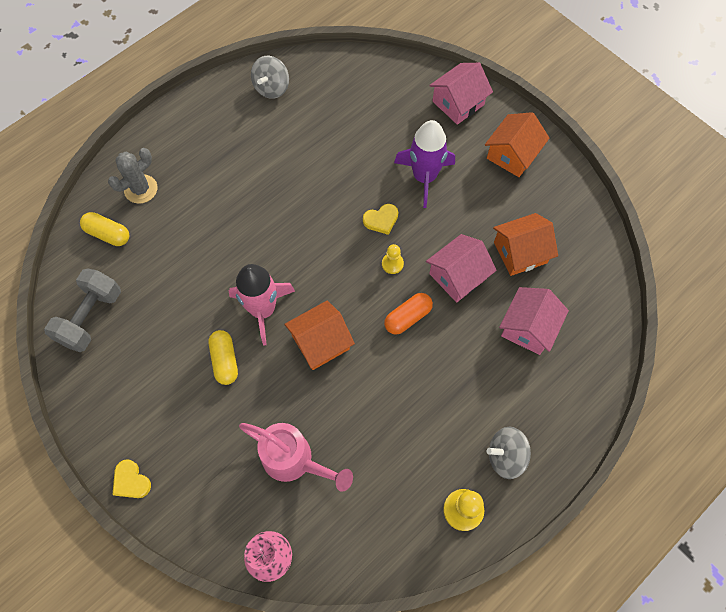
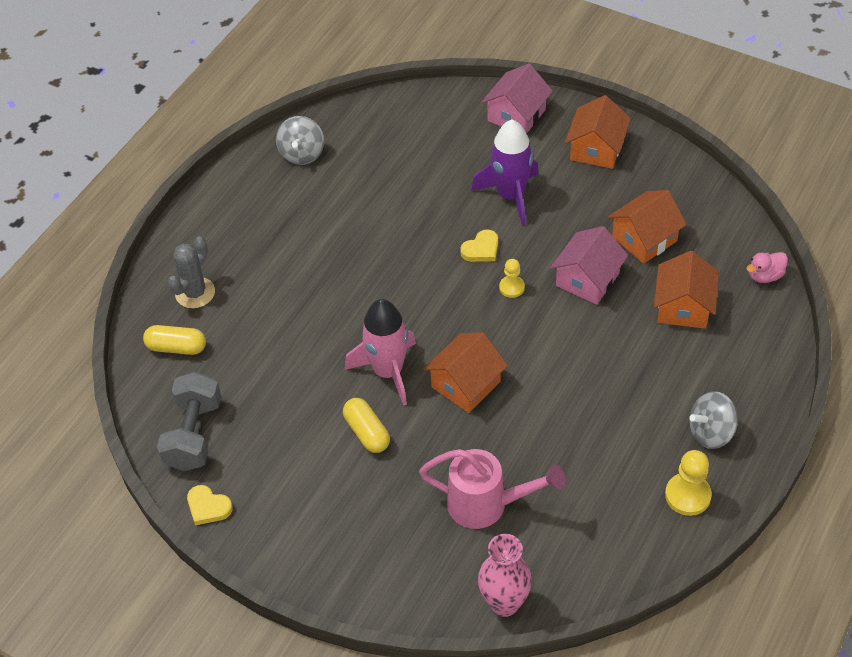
camera: 15 degrees left, 15 degrees down
yellow heart [112,459,151,498] -> yellow heart moved to [187,485,233,525]
orange capsule [384,293,433,335] -> none
pink house [499,287,569,355] -> orange house [654,251,719,329]
none -> pink duck [746,252,788,283]

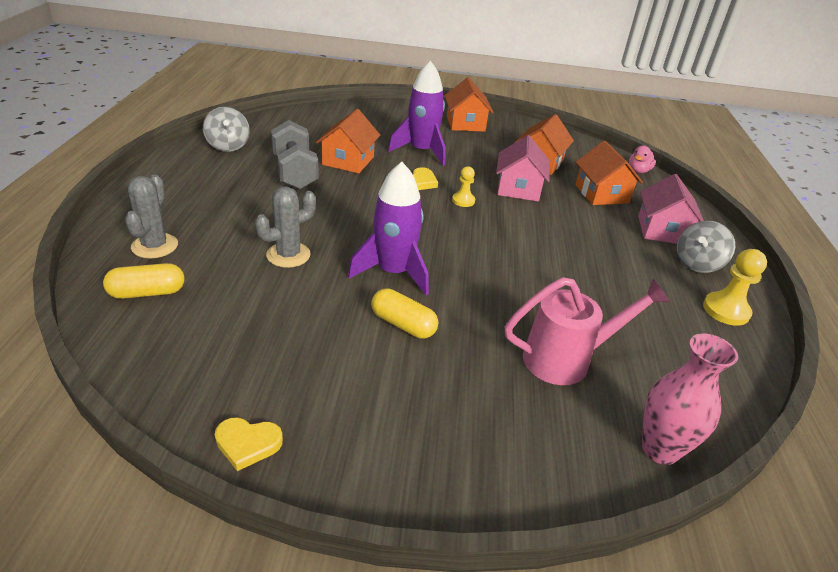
camera: 30 degrees left, 15 degrees down
grey dumbbell [157,372,221,471] -> grey dumbbell moved to [271,120,319,190]
pink rocket [345,299,416,406] -> purple rocket [348,162,429,295]
orange house [423,332,508,413] -> orange house moved to [316,109,380,173]
pink house [482,64,553,134] -> pink house moved to [638,174,704,244]
none -> grey cactus [255,186,316,268]

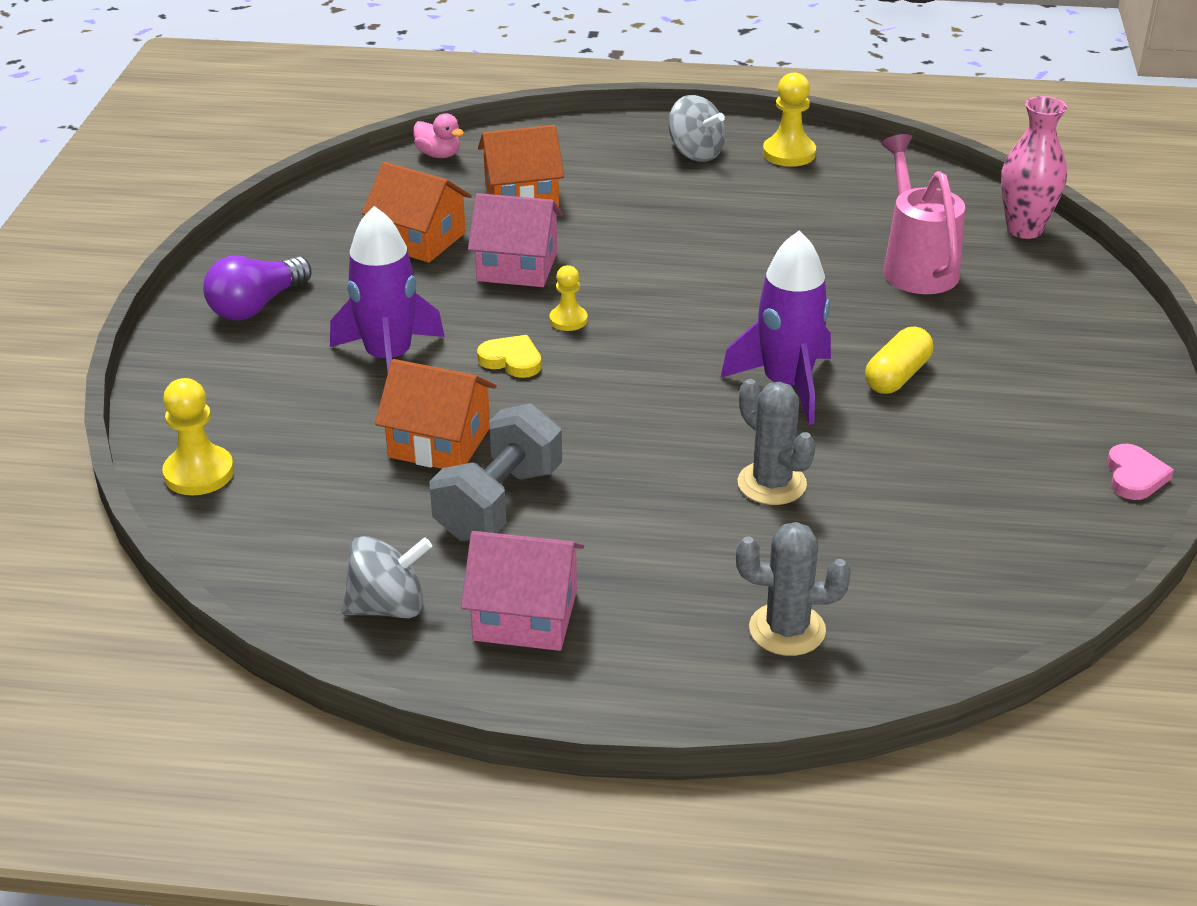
camera: 85 degrees left, 0 degrees up
yellow capsule [103,263,184,299] -> none
yellow heart [215,418,283,471] -> pink heart [1107,444,1174,500]
grey dumbbell [271,120,319,190] -> grey dumbbell turned 45 degrees counterclockwise [429,403,562,541]
orange house [445,77,494,132] -> purple light bulb [203,256,312,321]
pink house [638,174,704,244] -> pink house moved to [461,531,584,651]
none -> yellow pawn [162,378,234,495]

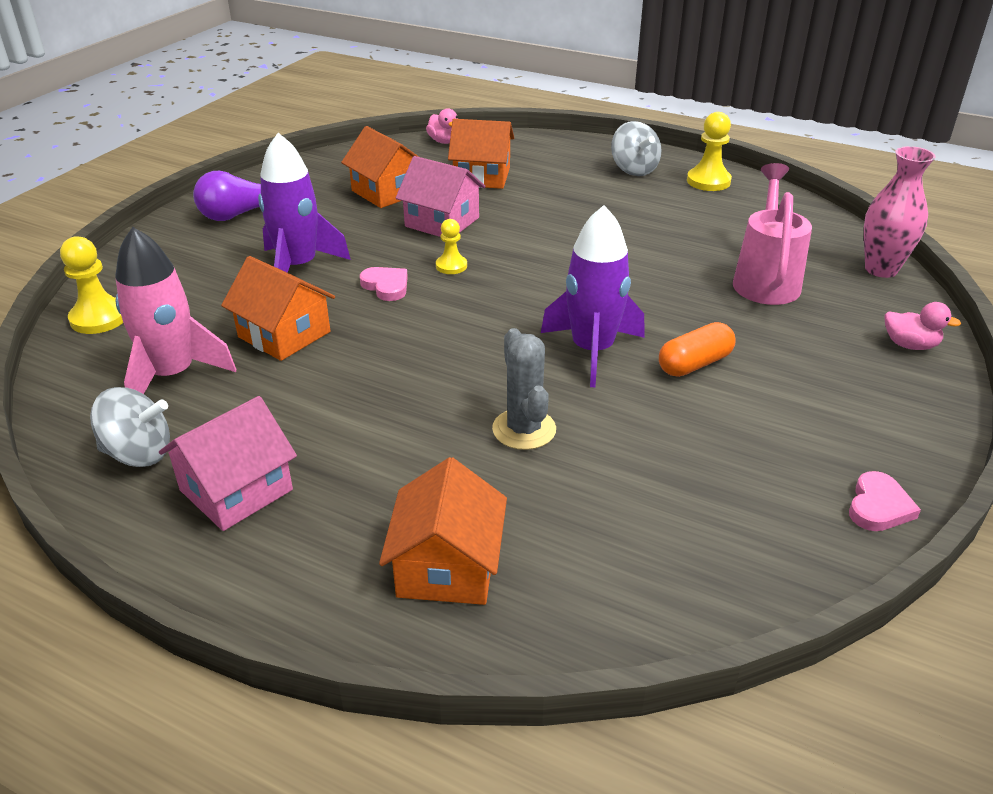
camera: 20 degrees right, 0 degrees up
grey dumbbell [429,403,562,541] -> none
pink house [461,531,584,651] -> pink house turned 75 degrees counterclockwise [159,396,297,531]
yellow heart [477,335,542,378] -> pink heart [360,267,408,301]
grey cactus [736,522,851,656] -> orange house [379,457,507,605]
yellow capsule [865,327,933,394] -> orange capsule [659,322,735,377]
none -> pink rocket [115,227,236,394]
none -> pink duck [885,302,961,350]

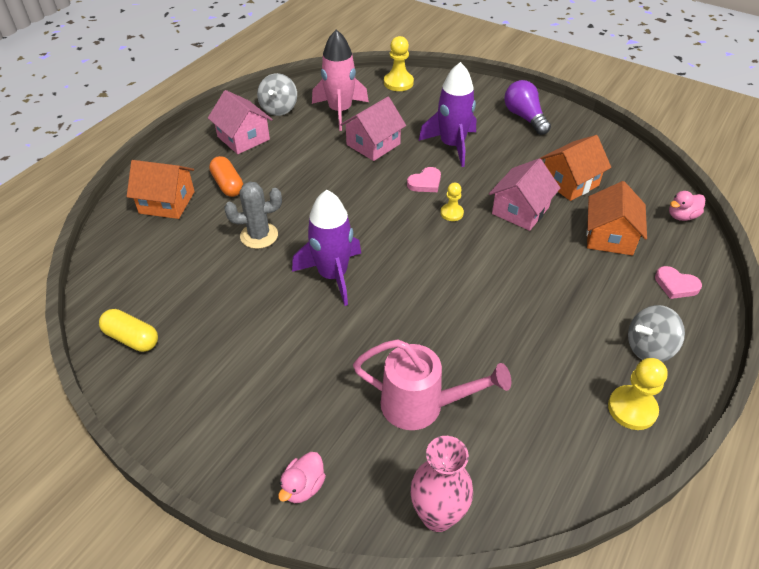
camera: 95 degrees right, 10 degrees up
orange house [221,256,335,361] -> pink house [340,97,406,161]
orange capsule [659,322,735,377] -> orange capsule moved to [209,156,243,197]
pink heart [849,471,921,531] -> pink heart moved to [655,266,702,299]
none -> yellow capsule [99,309,158,352]

